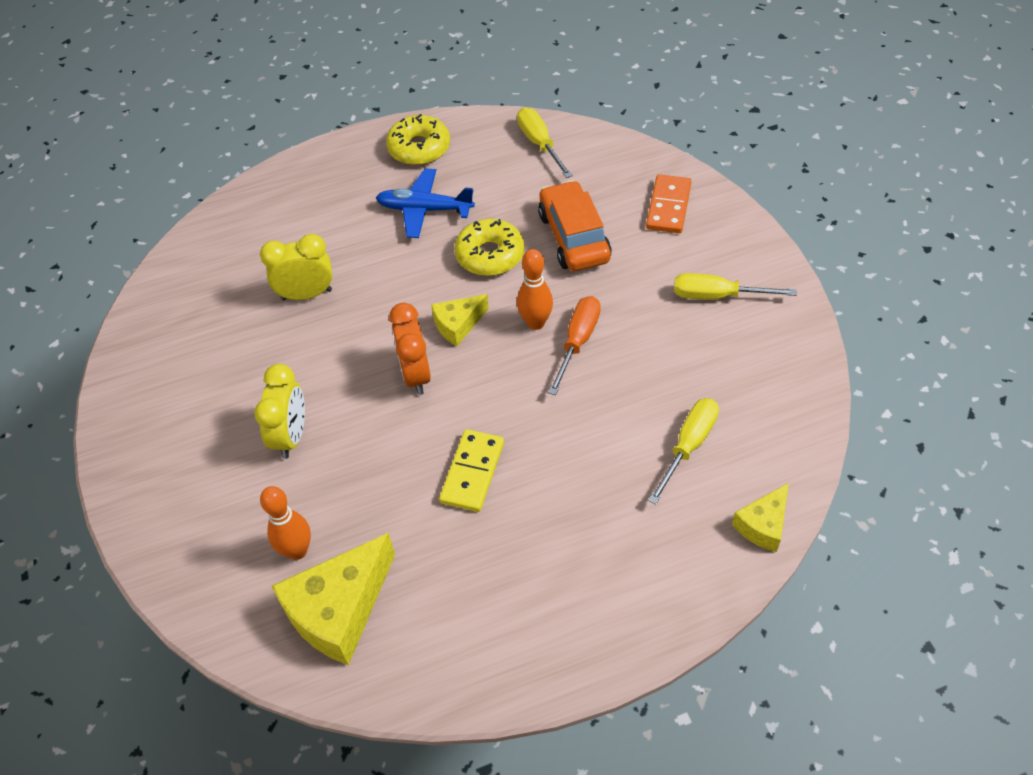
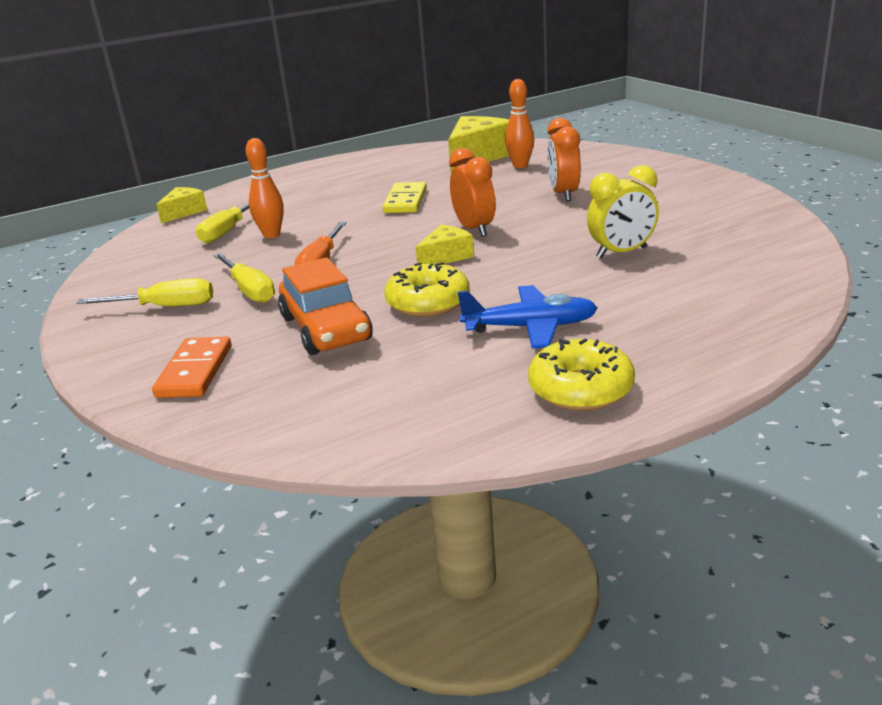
camera: 170 degrees right, 25 degrees down
yellow clock [254,364,305,459] -> orange clock [547,118,581,201]
yellow screwdriver [517,107,573,178] -> yellow screwdriver moved to [214,253,275,303]
orange bowling pin [517,249,553,330] -> orange bowling pin moved to [246,138,284,238]

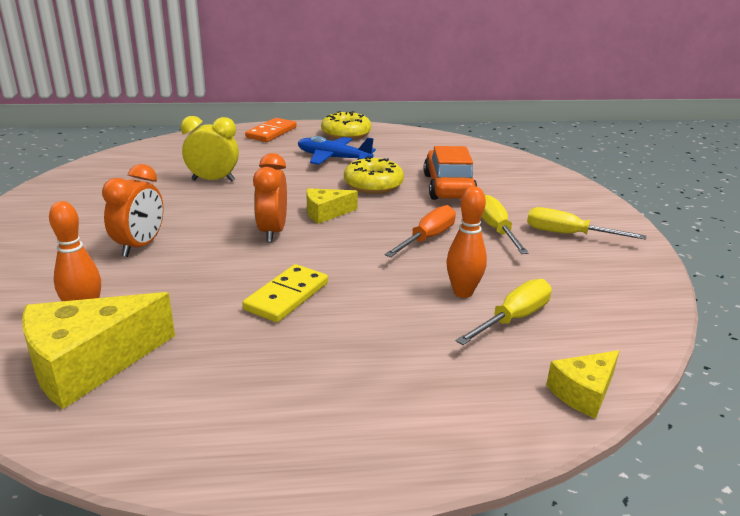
camera: 160 degrees left, 0 degrees up
orange domino [152,337,232,398] -> orange domino moved to [245,118,297,142]

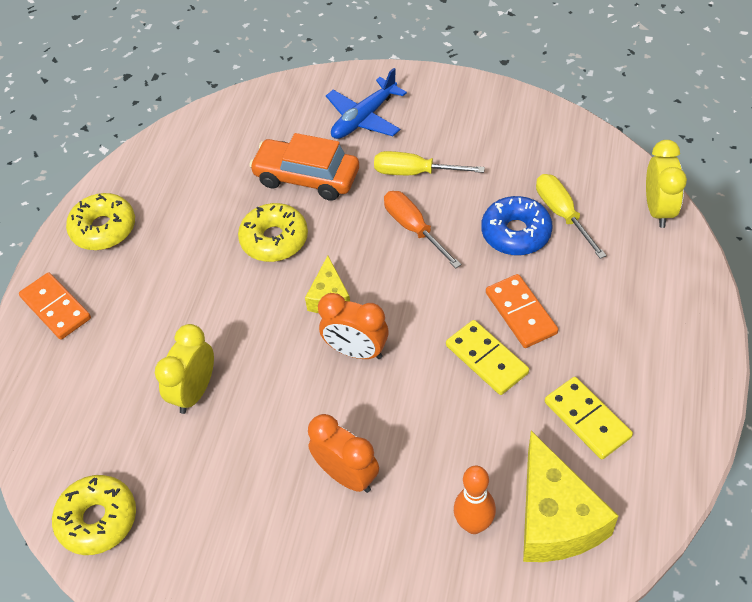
camera: 65 degrees left, 25 degrees up
blue plane [298,136,376,165] -> blue plane moved to [326,68,407,139]
orange bowling pin [446,186,487,298] -> blue donut [481,196,553,255]
yellow screwdriver [527,207,646,240] -> none
yellow cheese [546,350,619,419] -> yellow clock [646,140,687,228]
none -> yellow donut [52,475,136,555]
none -> orange domino [486,274,558,348]
none -> yellow domino [545,377,633,459]

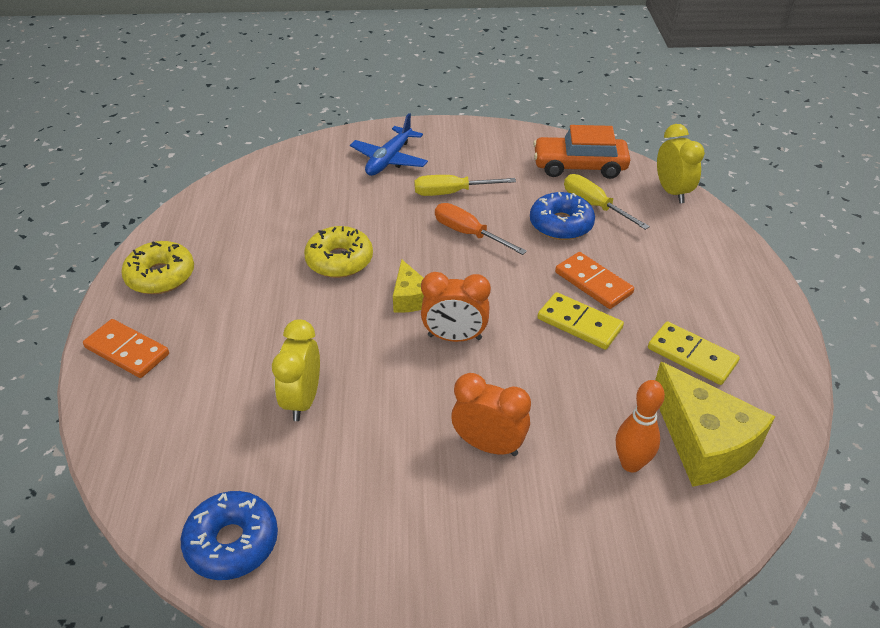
camera: 20 degrees left, 10 degrees down
yellow donut [52,475,136,555] -> blue donut [181,491,278,580]
orange car [249,133,359,201] -> orange car moved to [533,125,630,179]

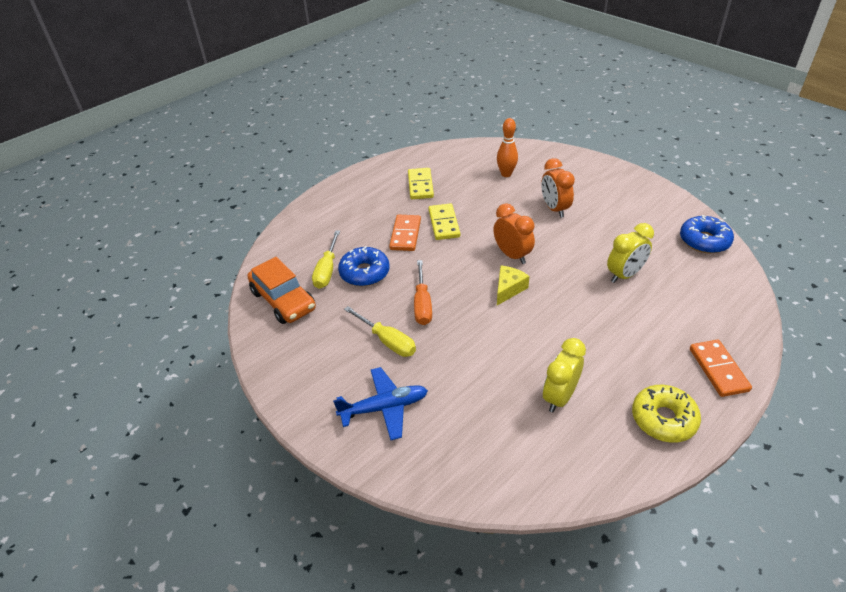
camera: 130 degrees left, 0 degrees up
yellow donut [304,226,373,278] -> none
yellow cheese [655,362,775,487] -> none
yellow clock [657,124,705,203] -> yellow clock moved to [543,338,586,412]

